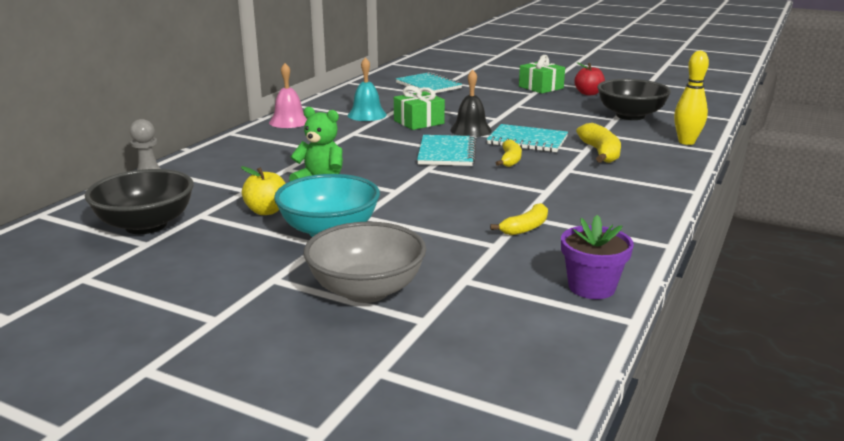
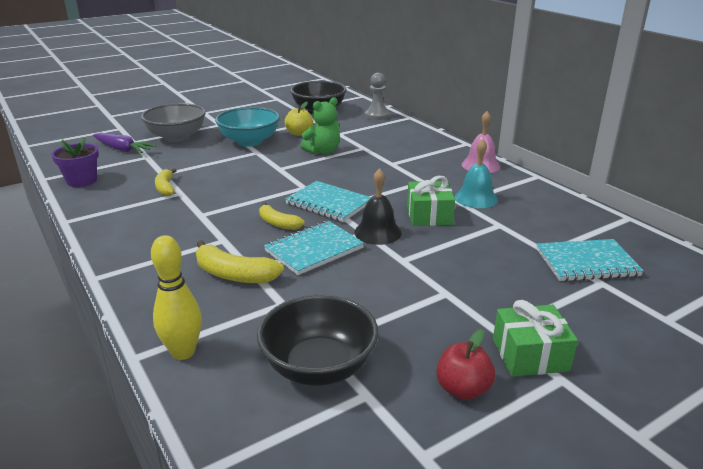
camera: 120 degrees right, 5 degrees up
none -> purple carrot [93,133,157,153]

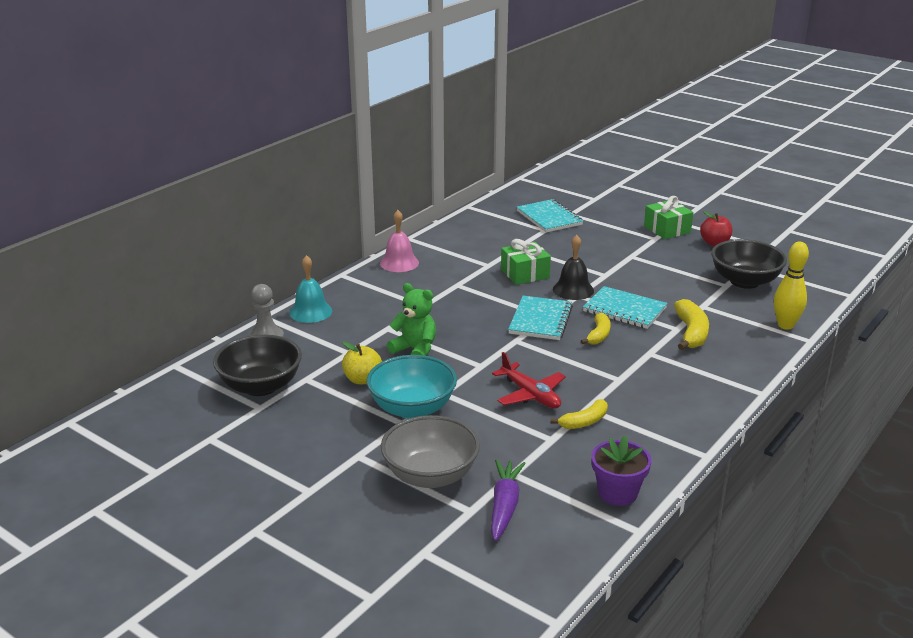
camera: 110 degrees left, 0 degrees up
turquoise bell [455,139,498,208] -> turquoise bell moved to [289,255,332,323]
none -> red plane [492,352,566,408]

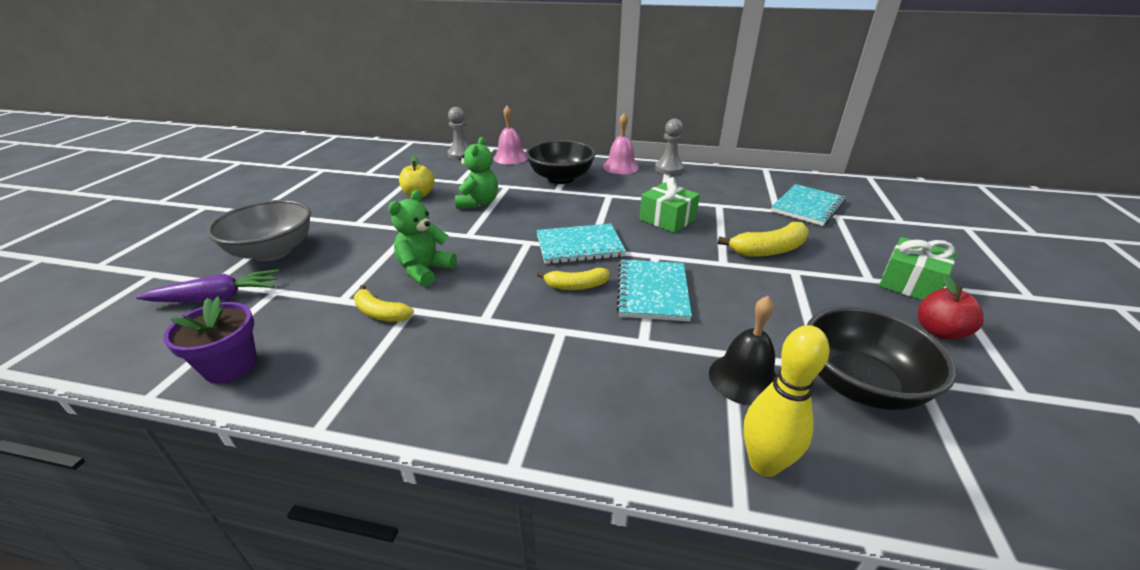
camera: 65 degrees right, 5 degrees up
black bowl [213,335,302,396] -> black bowl moved to [526,140,596,184]
turquoise bell [289,255,332,323] -> pink bell [493,106,528,164]
turquoise bowl [367,355,457,419] -> none
red plane [492,352,566,408] -> green teddy bear [388,190,457,287]
black bell [553,235,594,300] -> black bell moved to [709,296,776,406]
yellow banana [674,299,709,350] -> yellow banana moved to [718,222,809,257]
none -> grey pawn [655,118,684,175]

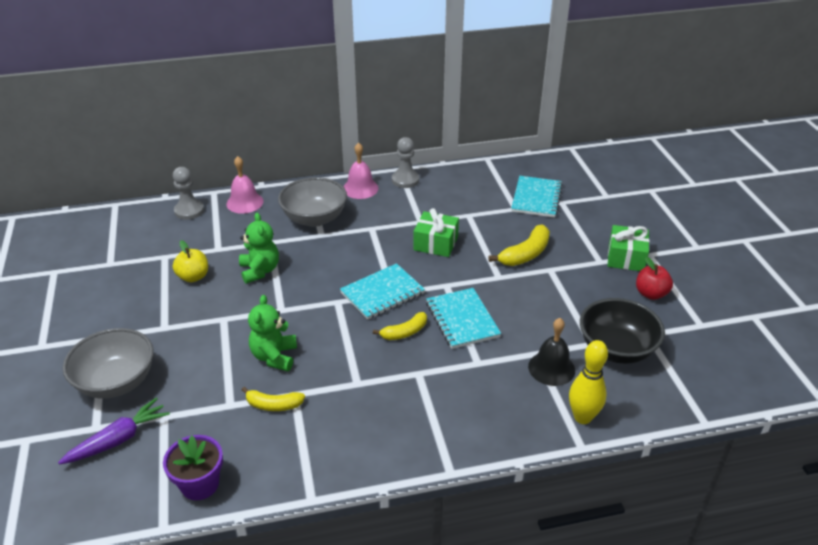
camera: 25 degrees left, 5 degrees up
black bowl [526,140,596,184] -> grey bowl [278,177,347,227]

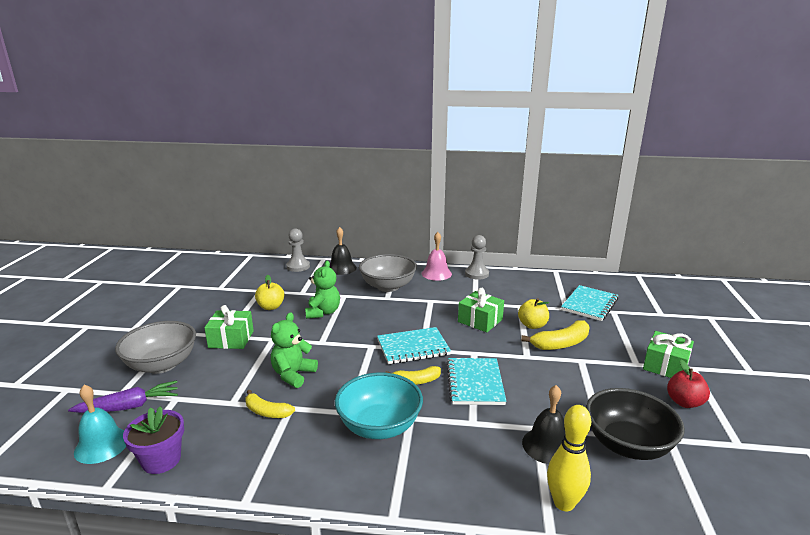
camera: 20 degrees right, 15 degrees down
pink bell [226,156,263,214] -> black bell [330,227,357,275]
none -> turquoise bell [74,385,126,464]
none -> green gift [204,305,254,349]
none -> turquoise bowl [335,372,423,439]
none -> yellow apple [518,298,549,329]

